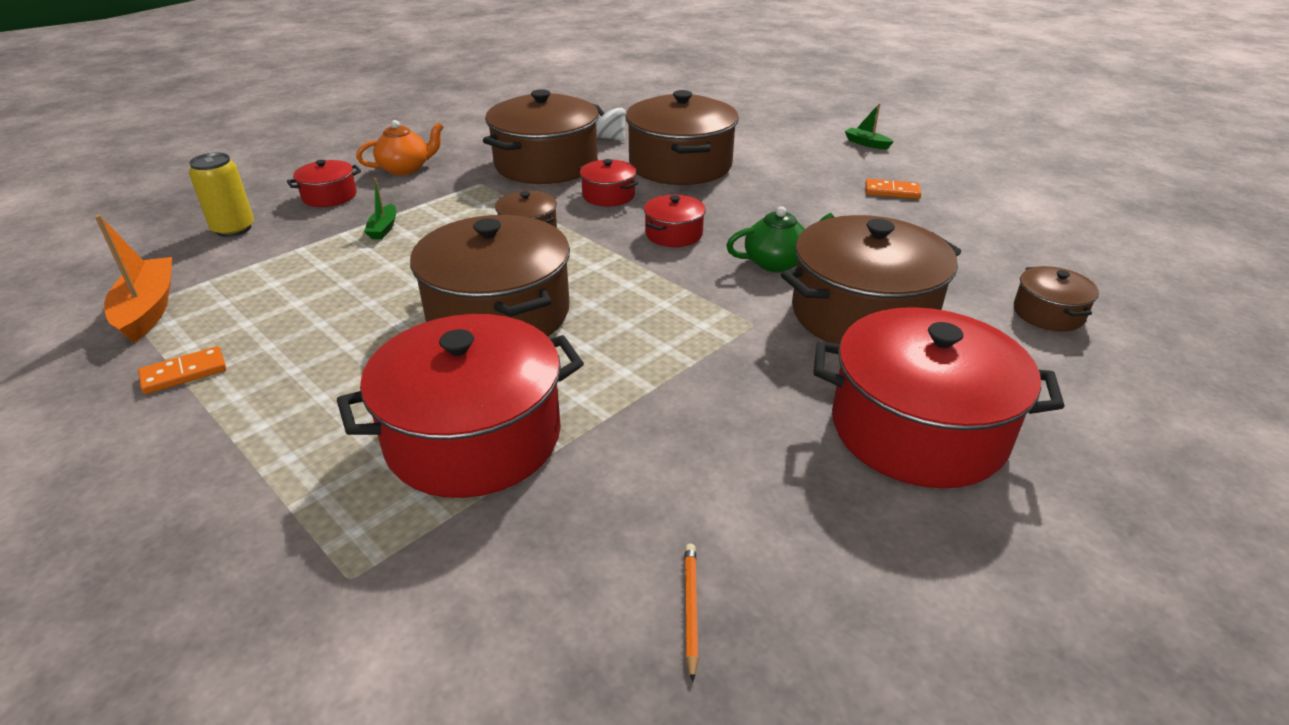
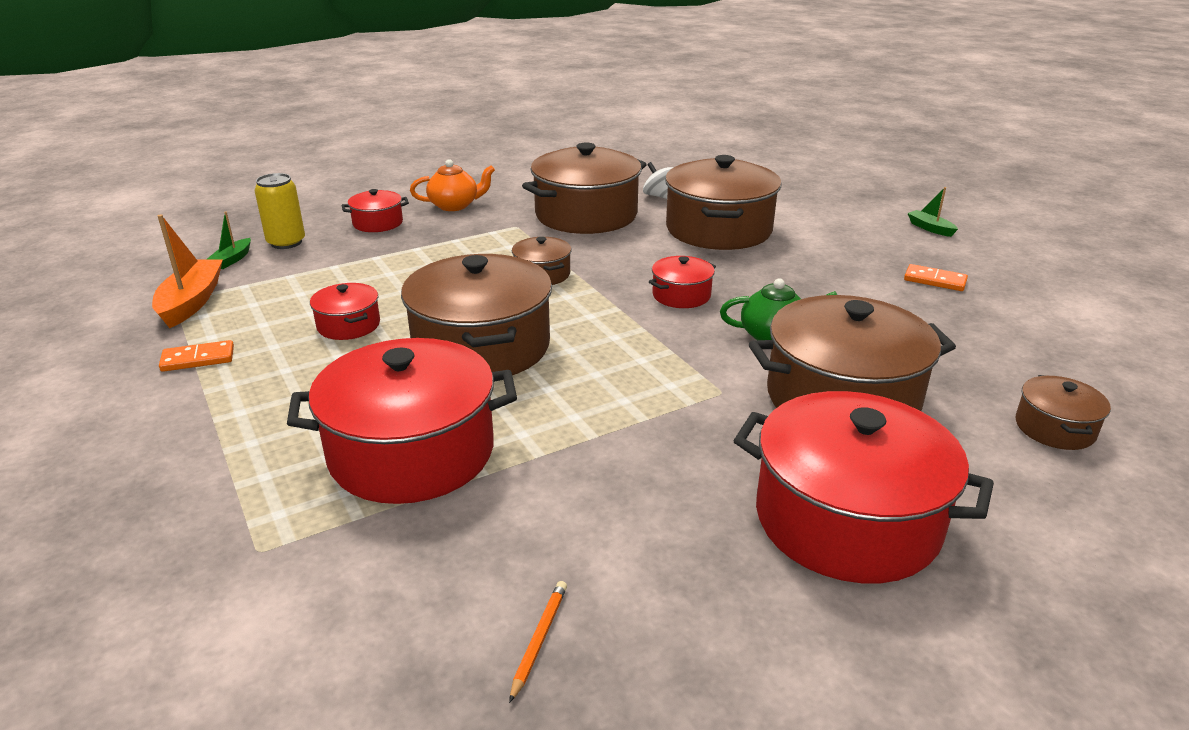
camera: 15 degrees right, 5 degrees down
green boat [364,178,396,239] -> green boat moved to [207,212,251,269]
red pot [579,159,638,206] -> red pot moved to [310,283,380,340]

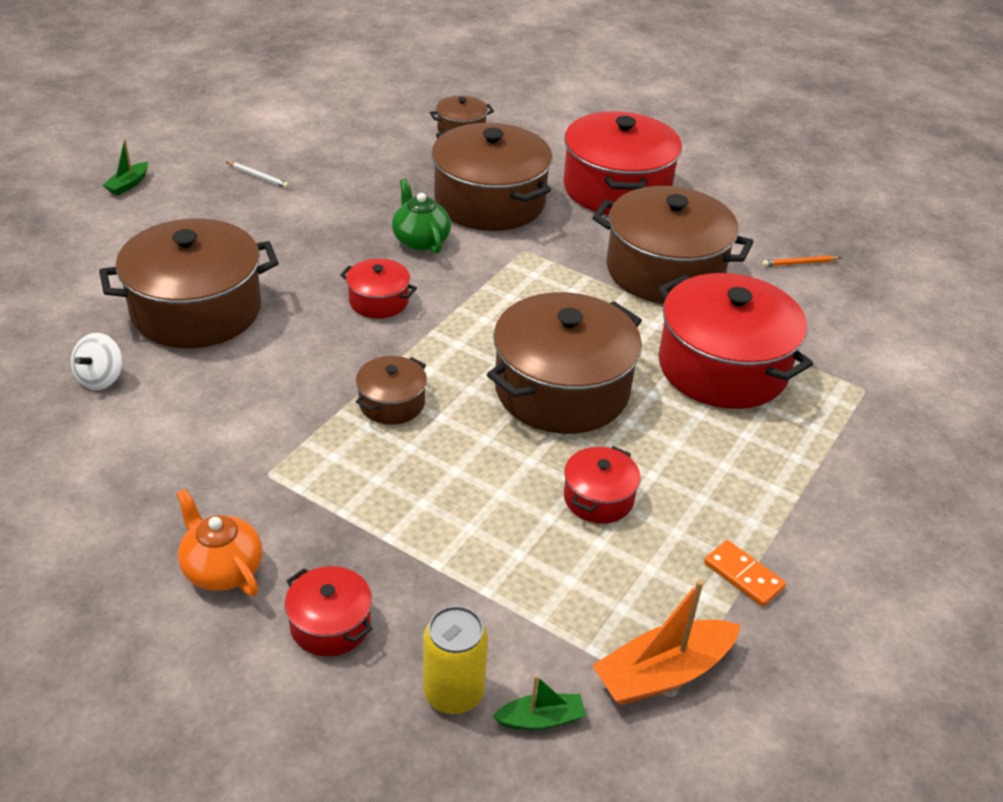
camera: 120 degrees left, 10 degrees up
brown pot [522,142,647,234] -> brown pot moved to [592,186,753,304]
orange domino [904,264,968,291] -> white pencil [227,162,289,188]

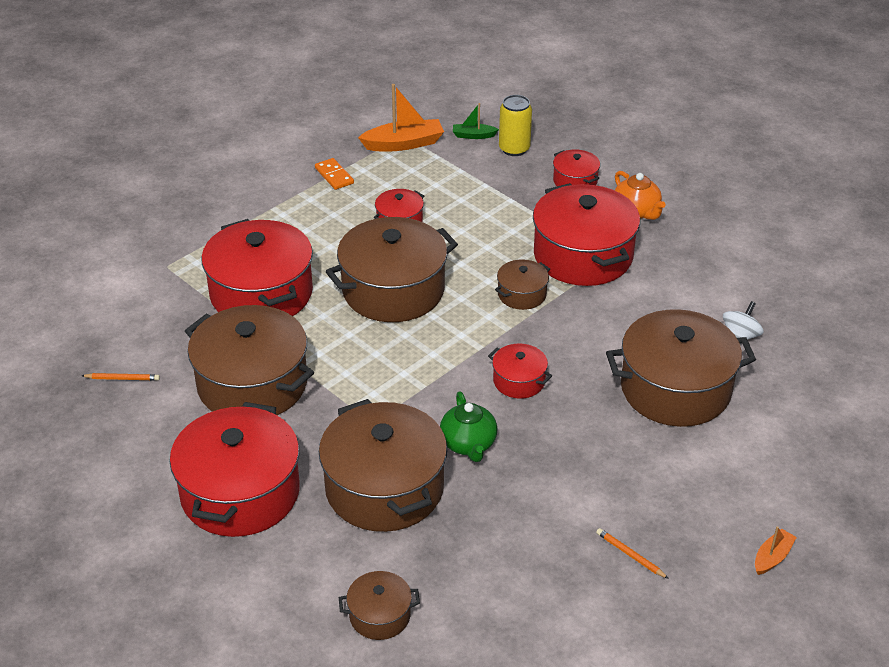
camera: 165 degrees left, 0 degrees up
green boat [103,139,148,196] -> orange boat [755,526,797,575]
white pencil [227,162,289,188] -> orange pencil [596,528,669,579]
none -> red pot [533,183,640,286]

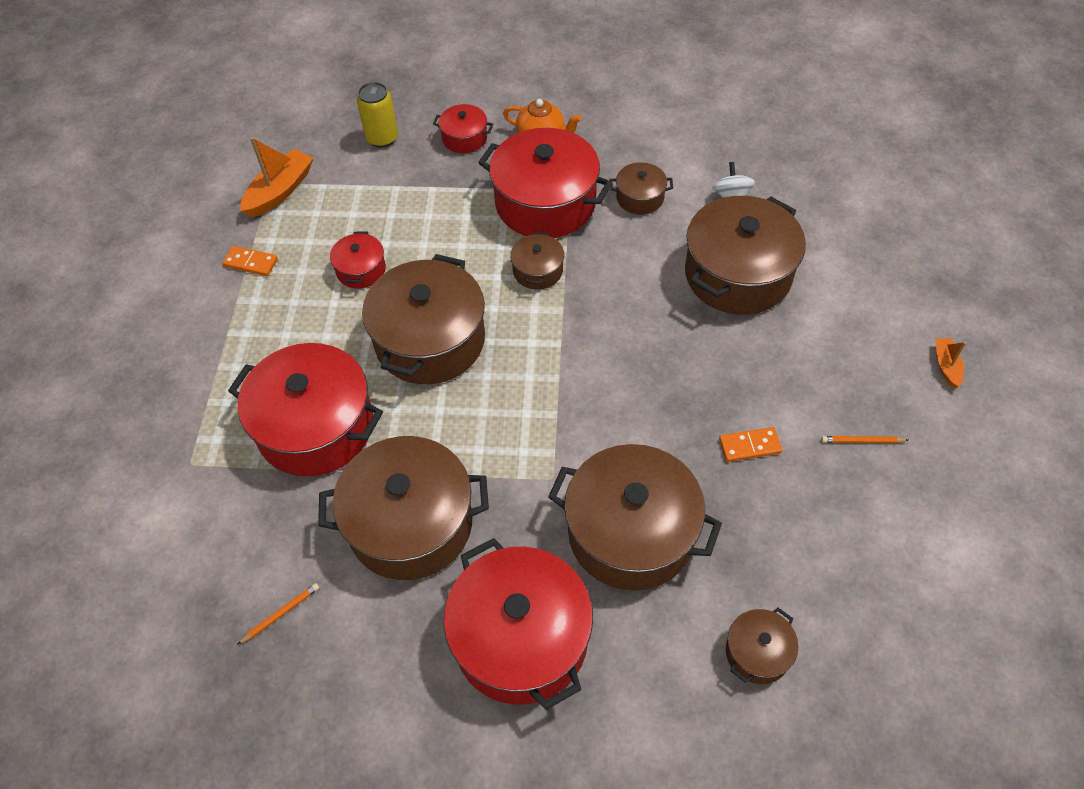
camera: 40 degrees left, 15 degrees up
green teapot [440,391,498,462] -> none
green boat [453,103,499,139] -> none
red pot [488,344,552,399] -> none
none -> brown pot [610,162,673,215]
none -> orange domino [719,427,782,462]

